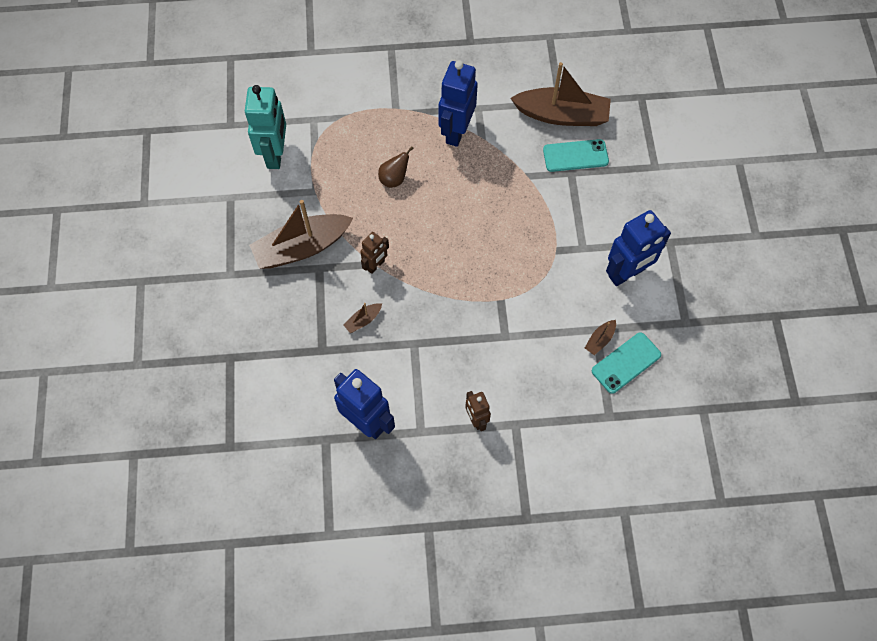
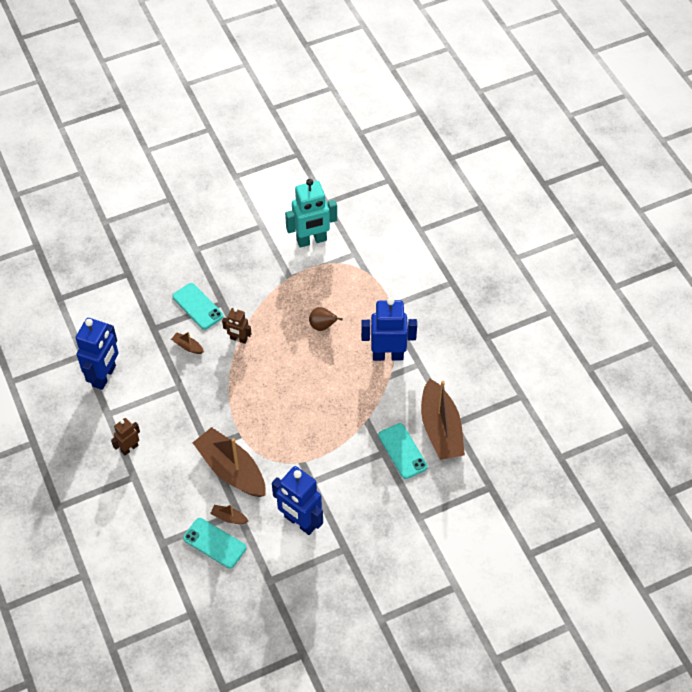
camera: 70 degrees right, 10 degrees down
brown boat [249,200,353,269] -> brown boat moved to [193,427,266,497]
none -> turquoise phone [172,283,223,330]

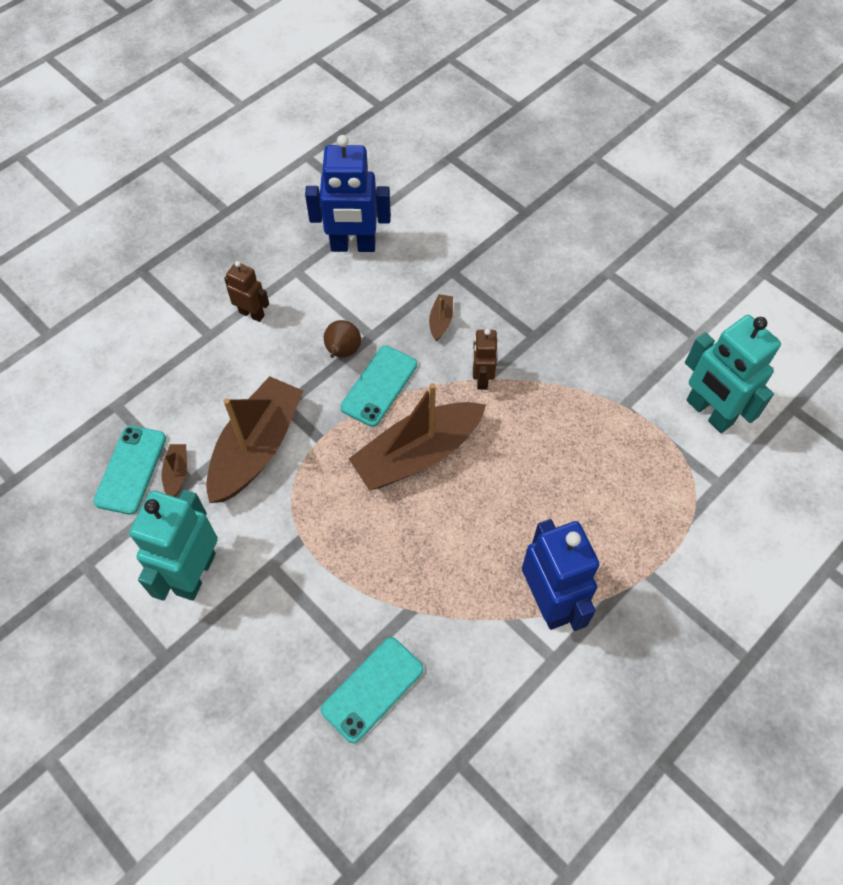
camera: 70 degrees right, 5 degrees up
turquoise phone [172,283,223,330] -> turquoise phone moved to [340,346,417,427]
blue robot [272,466,323,535] -> turquoise robot [129,490,218,601]
brown pear [309,307,343,331] -> brown pear moved to [324,320,361,358]
brown boat [421,379,465,460] -> brown boat moved to [349,383,486,490]

